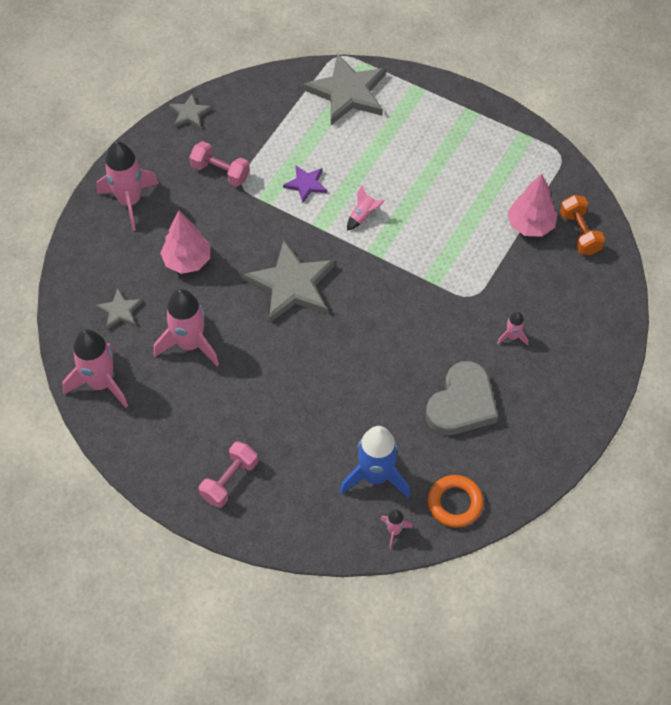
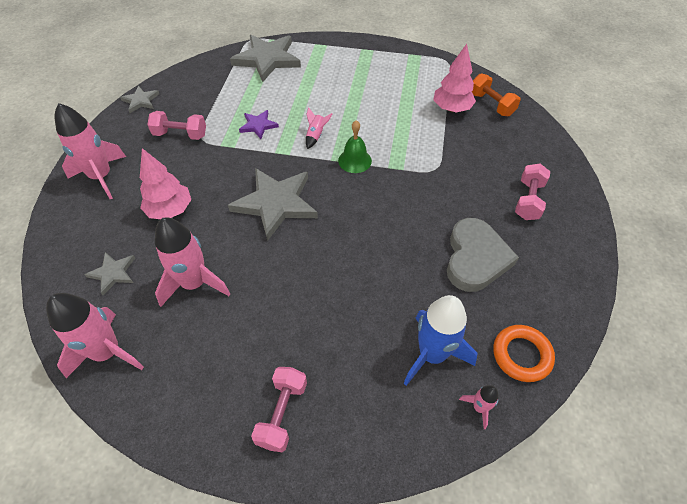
camera: 20 degrees left, 5 degrees down
pink rocket [497,312,528,346] -> none
none -> green bell [338,120,372,173]
none -> pink dumbbell [515,163,550,220]

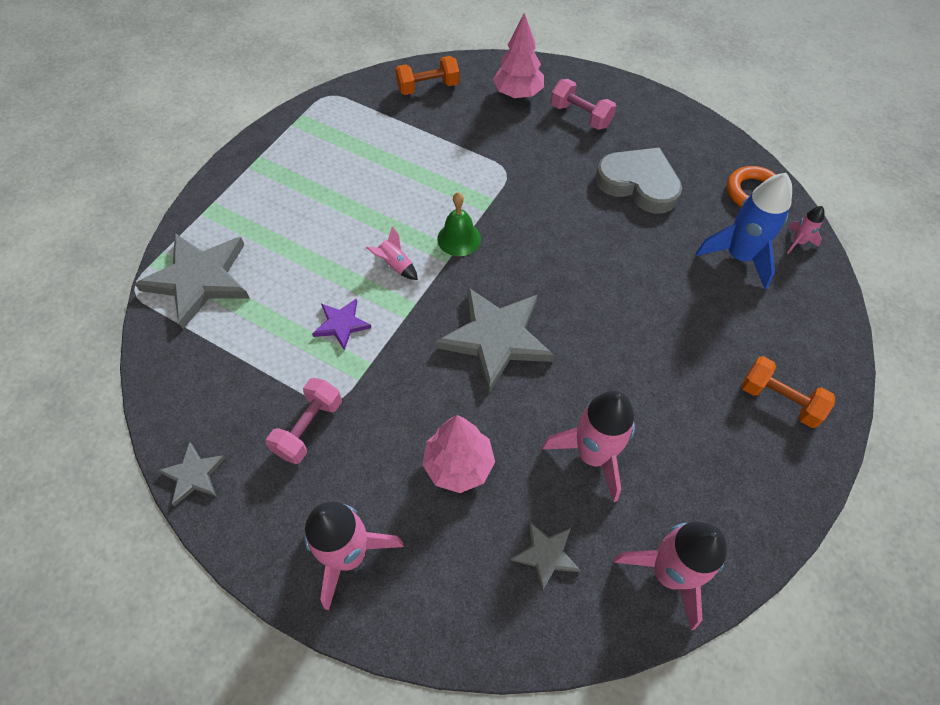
camera: 70 degrees left, 5 degrees up
pink dumbbell [251,367,307,452] -> orange dumbbell [741,356,835,428]
pink tree [433,44,476,112] -> pink tree moved to [493,13,544,98]

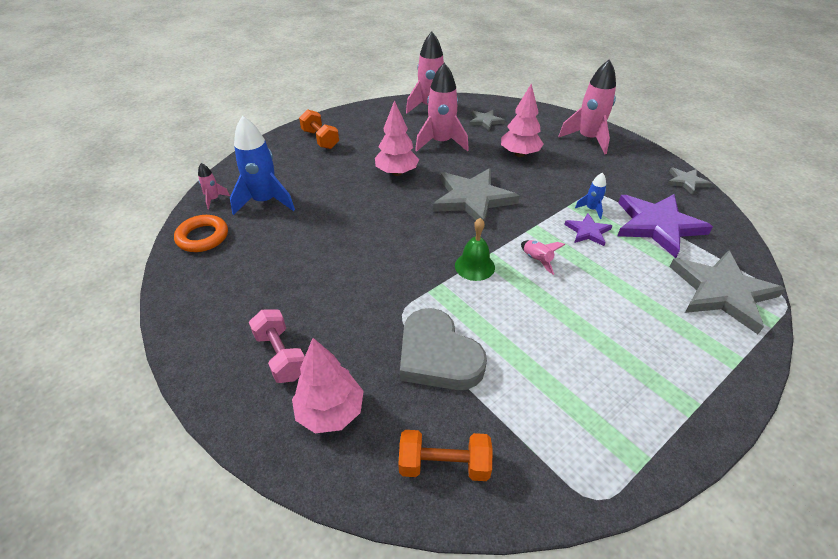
camera: 160 degrees left, 15 degrees down
pink dumbbell [266,378,342,464] -> none
grey heart [595,147,682,214] -> grey heart moved to [400,308,487,390]
none -> pink tree [375,100,419,176]
none -> blue rocket [575,172,606,219]
none -> purple star [617,194,713,258]

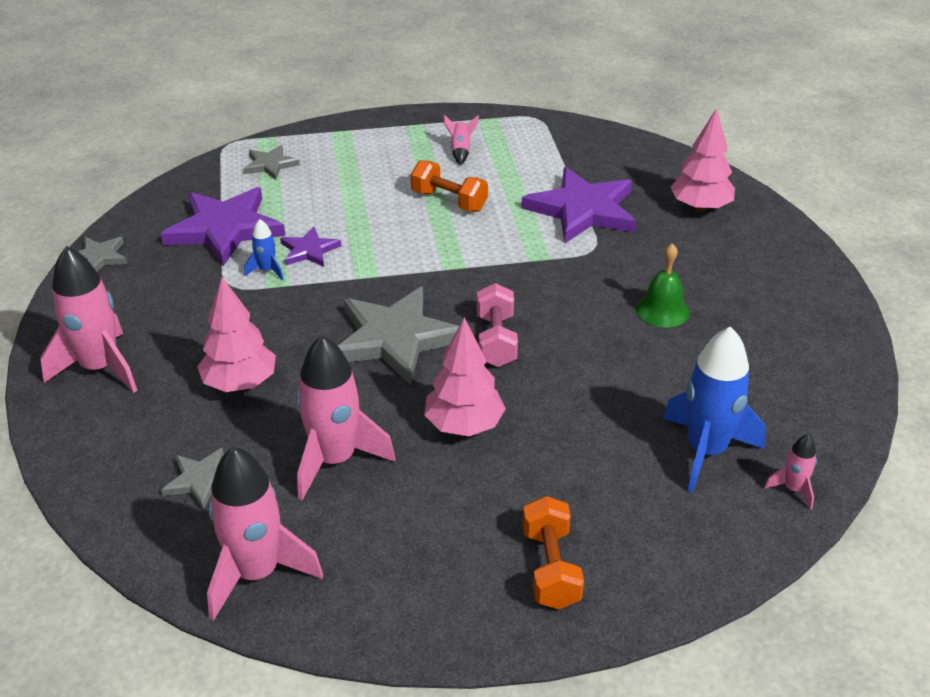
camera: 150 degrees left, 5 degrees down
orange ring [174,215,228,252] -> none
pink dumbbell [249,309,305,383] -> pink dumbbell moved to [477,283,518,367]
orange dumbbell [398,430,492,481] -> orange dumbbell moved to [411,160,488,212]
grey heart [400,308,487,390] -> purple star [521,167,636,243]
green bell [455,218,495,281] -> green bell moved to [636,243,690,328]
pink rocket [521,240,566,275] -> pink rocket moved to [443,115,479,165]
grey star [669,250,785,334] -> grey star [244,145,300,180], size x0.50

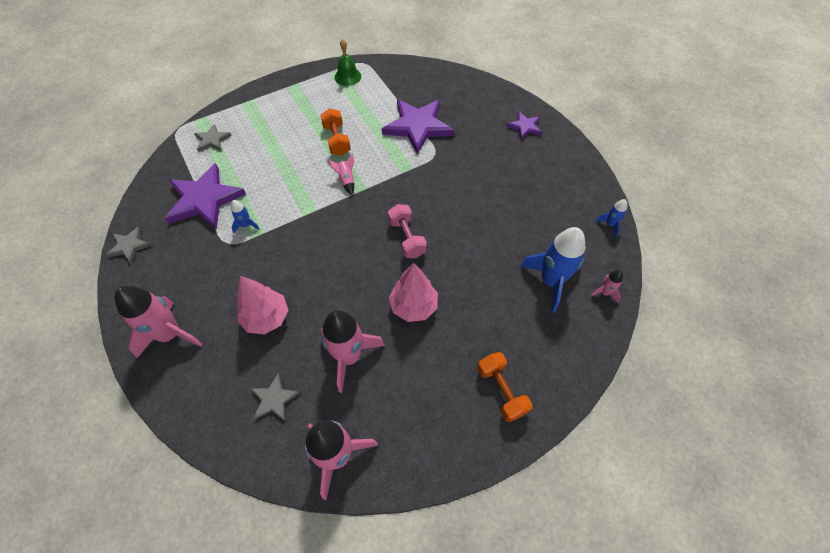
camera: 20 degrees left, 20 degrees up
purple star [280,227,341,267] -> purple star moved to [506,112,542,140]
grey star [338,287,459,385] -> none
orange dumbbell [411,160,488,212] -> orange dumbbell turned 60 degrees clockwise [320,108,351,156]
pink rocket [443,115,479,165] -> pink rocket moved to [328,154,354,195]
green bell [636,243,690,328] -> green bell moved to [335,39,361,86]
pink tree [670,109,735,212] -> none
none -> blue rocket [595,199,627,237]

